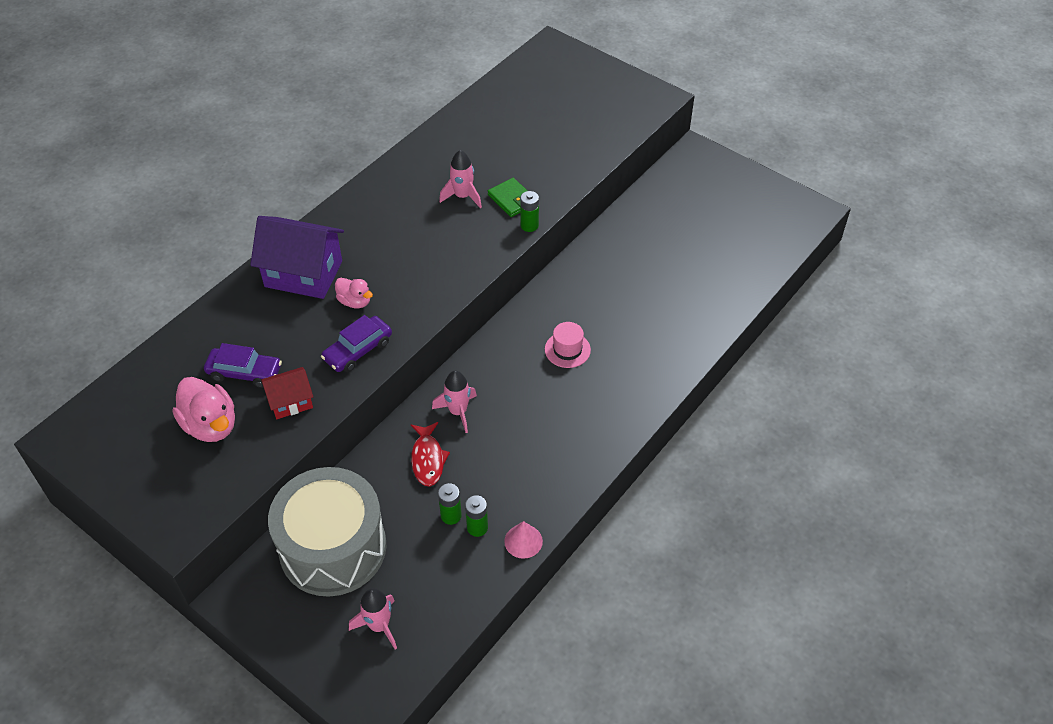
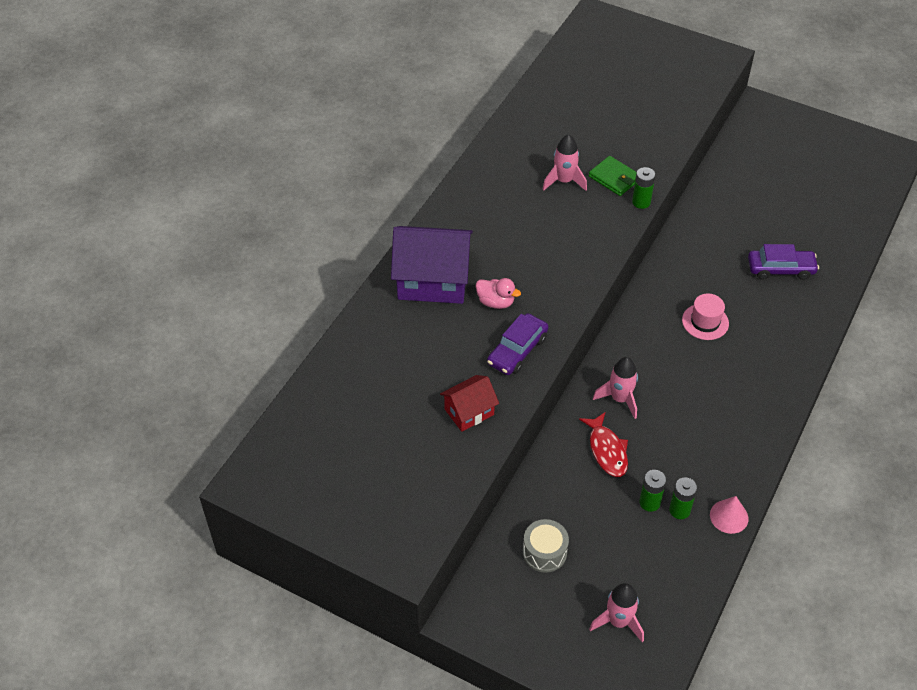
camera: 10 degrees left, 0 degrees up
pink duck [173,377,235,442] -> none
purple car [204,343,282,388] -> purple car moved to [748,244,819,280]
grey drum [268,467,386,596] -> grey drum [523,519,569,573], size x0.41

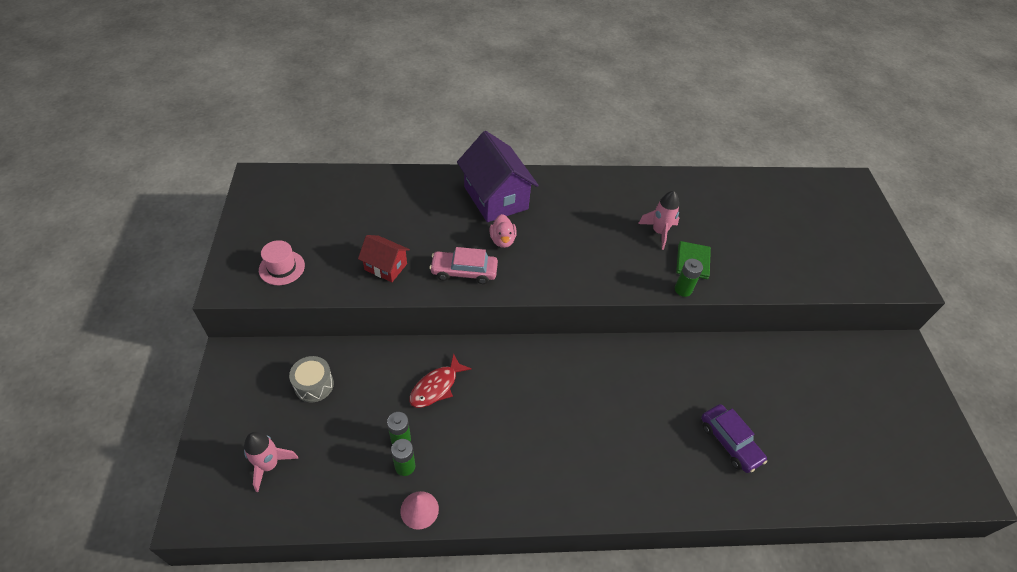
camera: 55 degrees right, 0 degrees up
purple car [487,313,548,375] -> pink car [429,247,498,284]
pink rocket [593,357,638,419] -> none
pink hat [682,293,729,340] -> pink hat moved to [259,240,305,285]

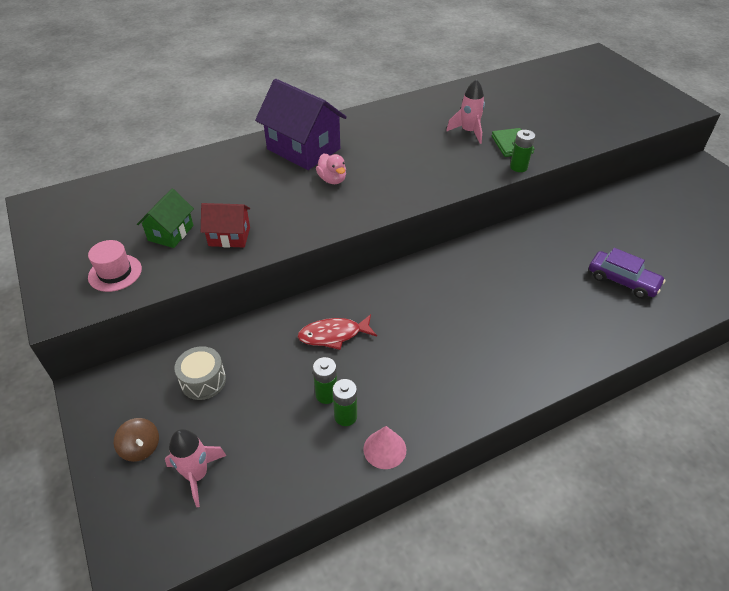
camera: 20 degrees left, 5 degrees down
red fish [409,353,472,408] -> red fish turned 60 degrees clockwise [298,314,377,350]
pink car [429,247,498,284] -> none
none -> brown spinning top [114,418,159,462]
none -> green house [137,189,194,248]

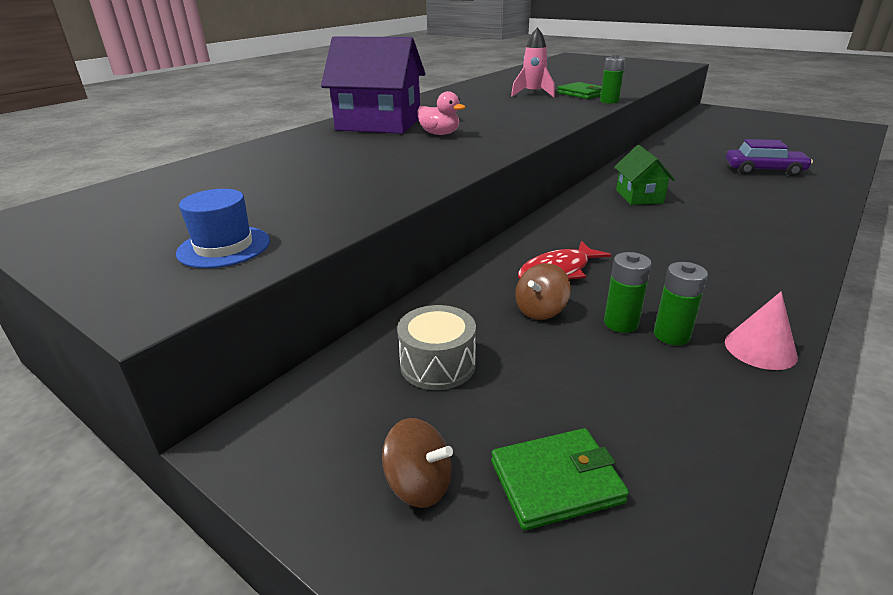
camera: 25 degrees left, 15 degrees down
pink hat [88,240,142,292] -> blue hat [176,189,270,268]
green house [137,189,194,248] -> green house moved to [614,145,675,205]
pink rocket [165,429,227,507] -> green wallet [491,428,629,531]
red house [201,203,250,248] -> none
none -> brown spinning top [515,263,571,320]

